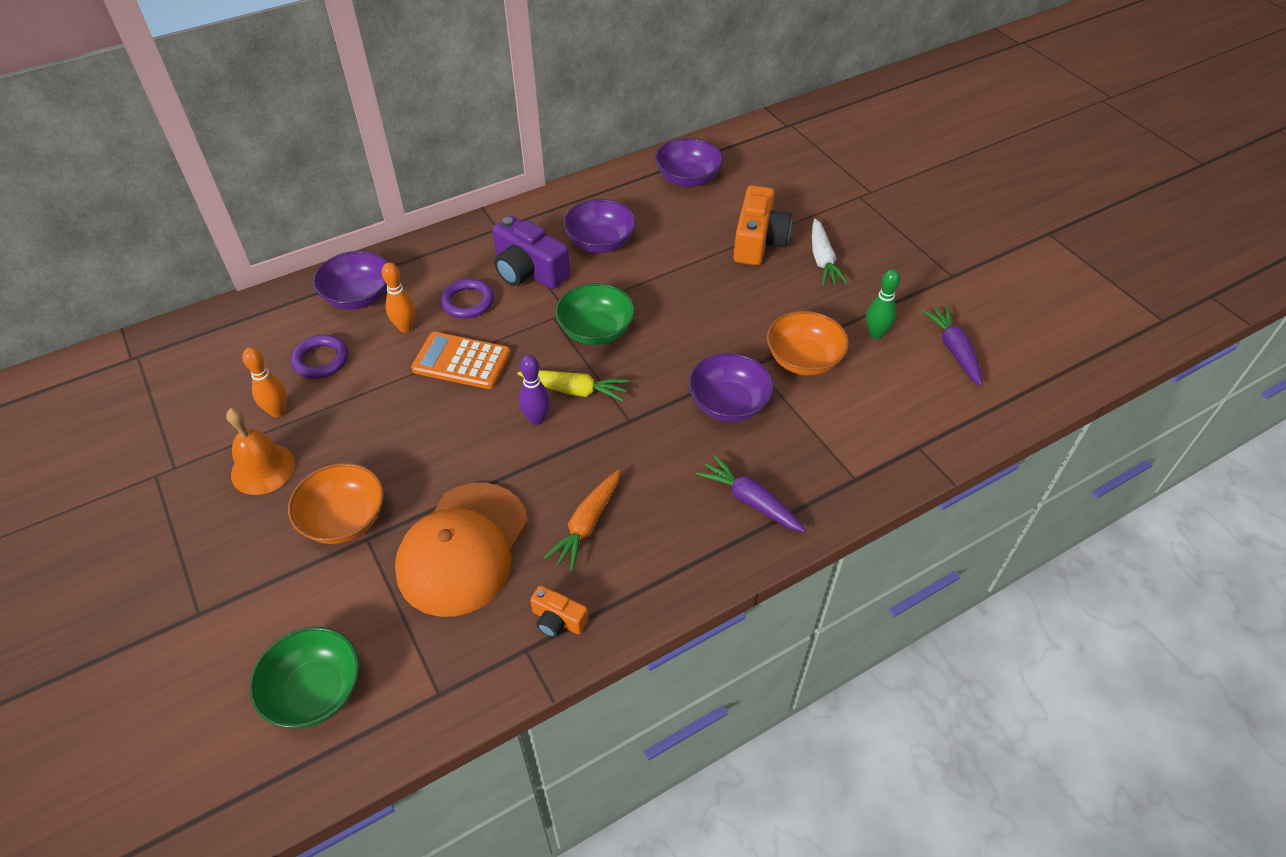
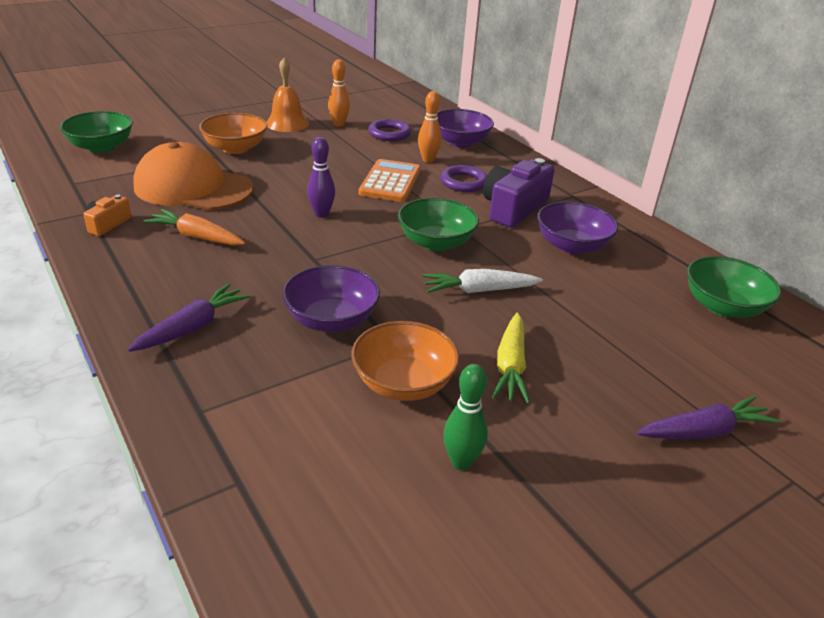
camera: 85 degrees right, 15 degrees down
yellow carrot [518,370,630,402] -> yellow carrot moved to [492,313,530,404]
purple bowl [655,138,723,187] -> green bowl [687,256,781,318]
orange camera [733,185,792,265] -> none
white carrot [812,219,848,286] -> white carrot moved to [423,269,543,293]
purple carrot [922,306,983,386] -> purple carrot moved to [637,396,780,439]

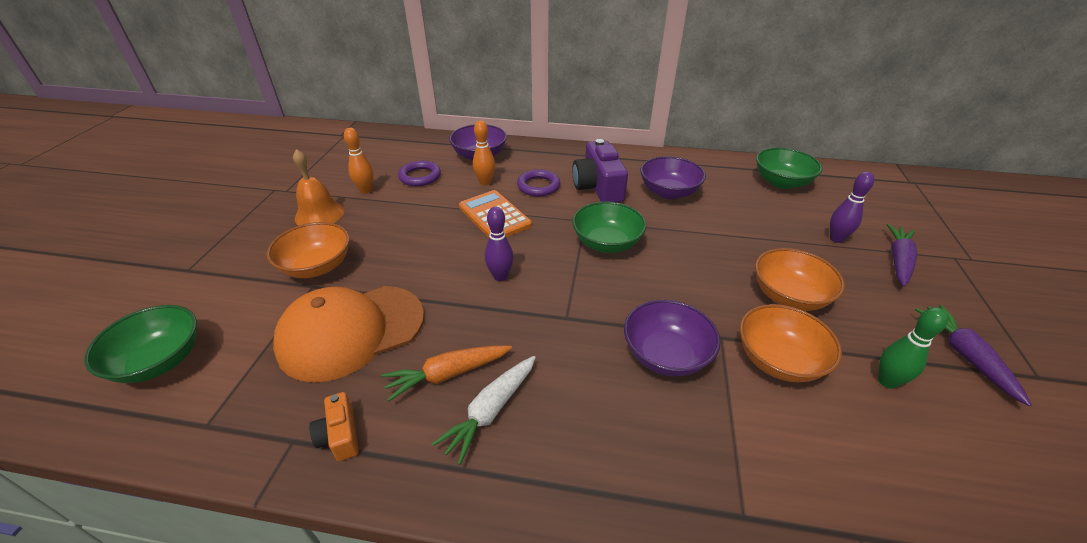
camera: 45 degrees left, 5 degrees up
purple carrot [127,283,250,352] -> purple carrot moved to [915,305,1032,406]
white carrot [423,269,543,293] -> white carrot moved to [432,356,536,465]
yellow carrot [492,313,530,404] -> orange bowl [755,248,845,311]
none -> purple bowling pin [830,172,874,243]

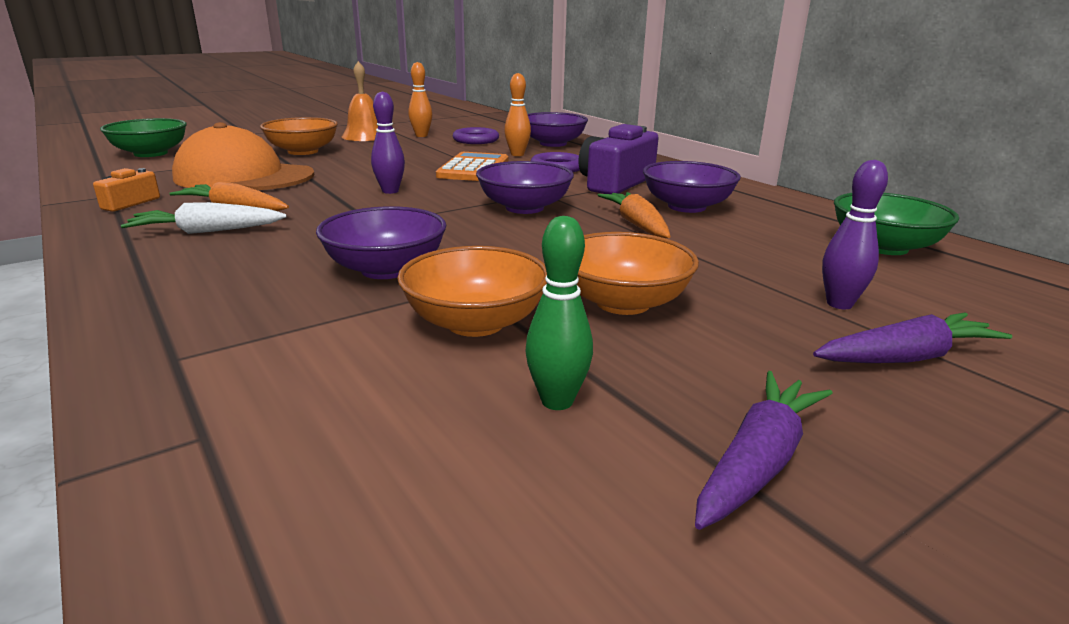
camera: 45 degrees right, 15 degrees down
green bowl [572,202,646,253] -> purple bowl [476,161,574,214]
none -> orange carrot [598,192,671,238]

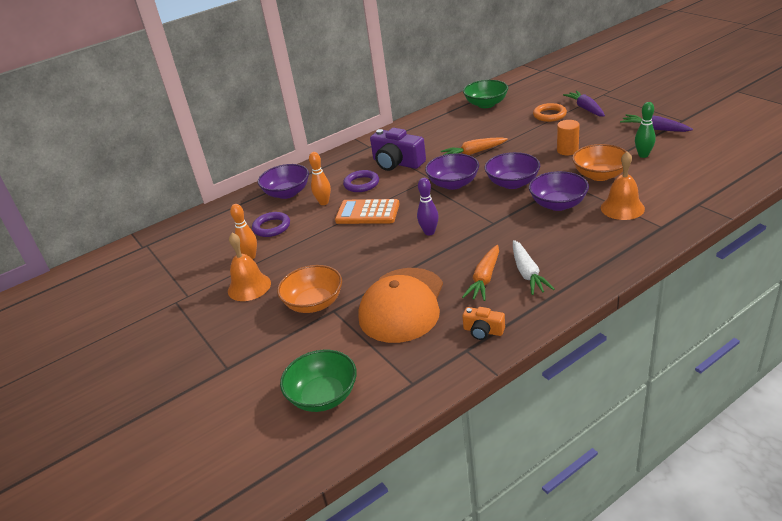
camera: 85 degrees left, 10 degrees up
orange bowl [577,232,699,315] -> orange cylinder [557,120,580,156]
purple bowl [643,161,741,213] -> purple bowl moved to [485,152,540,189]
purple bowling pin [822,160,888,309] -> orange ring [533,103,567,122]
none -> orange bell [601,151,645,220]

